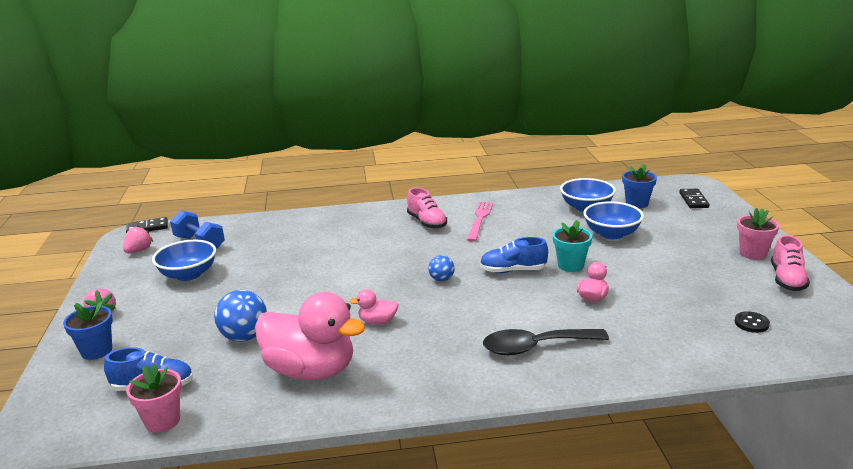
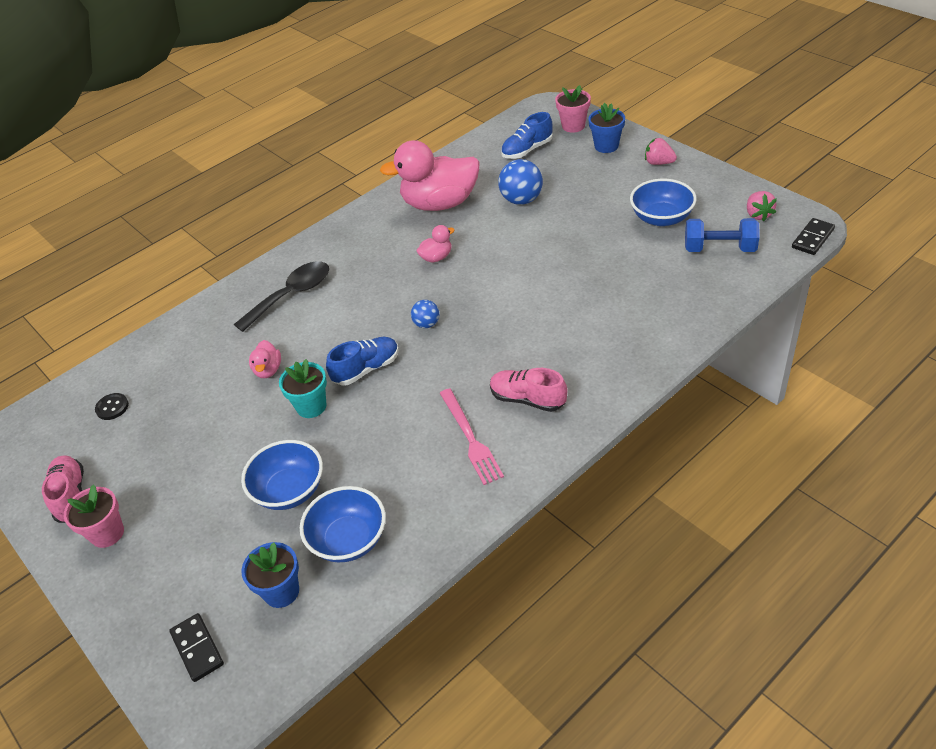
camera: 150 degrees right, 20 degrees up
pink flower pot [126,363,182,433] -> pink flower pot moved to [555,85,591,133]

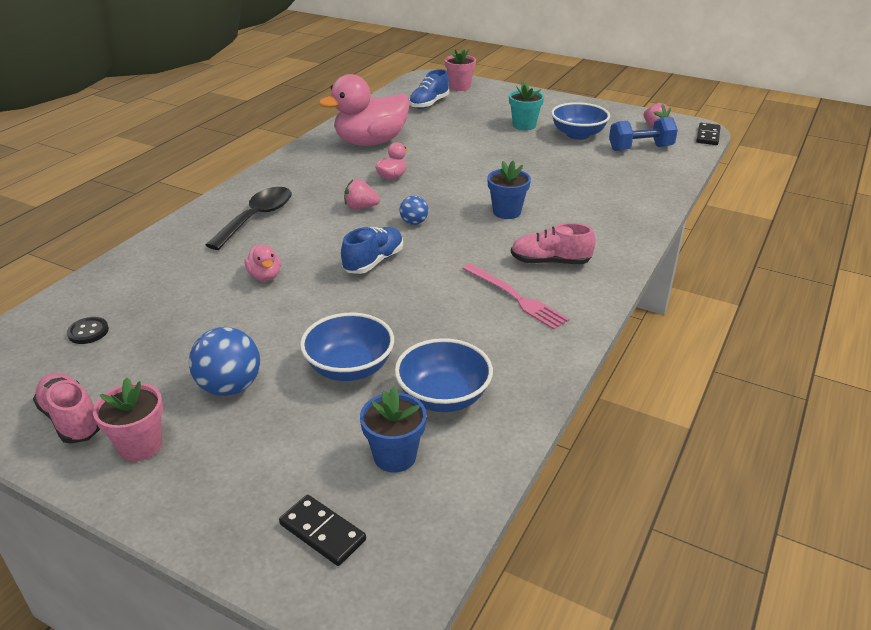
camera: 25 degrees left, 10 degrees down
turquoise flower pot [279,359,327,418] -> turquoise flower pot moved to [509,82,544,130]
blue ball [498,159,543,205] -> blue ball moved to [189,327,260,396]
blue flower pot [589,103,625,153] -> blue flower pot moved to [487,161,531,219]
pink strawberry [645,138,677,165] -> pink strawberry moved to [344,179,380,209]

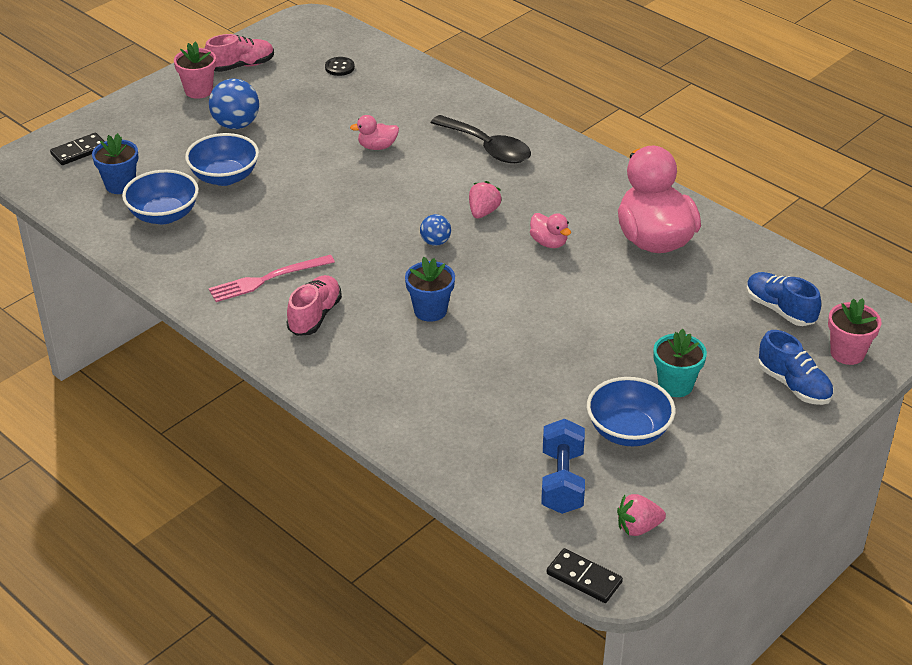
camera: 105 degrees right, 5 degrees up
blue shoe [341,227,403,274] -> blue shoe moved to [758,330,833,405]

